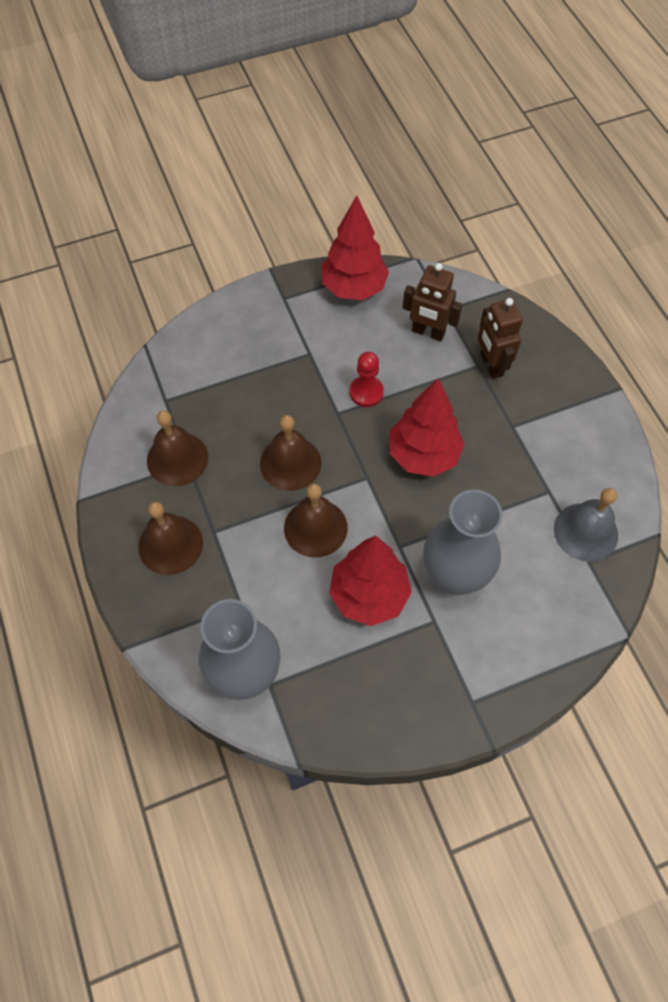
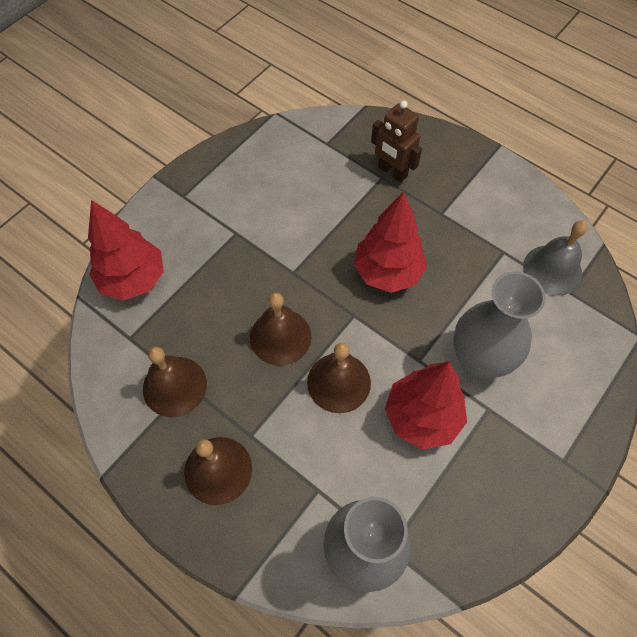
camera: 30 degrees left, 0 degrees up
red tree [321,196,389,300] -> red tree moved to [88,200,164,301]
red pawn [350,352,384,407] -> none
brown robot [403,263,462,341] -> none

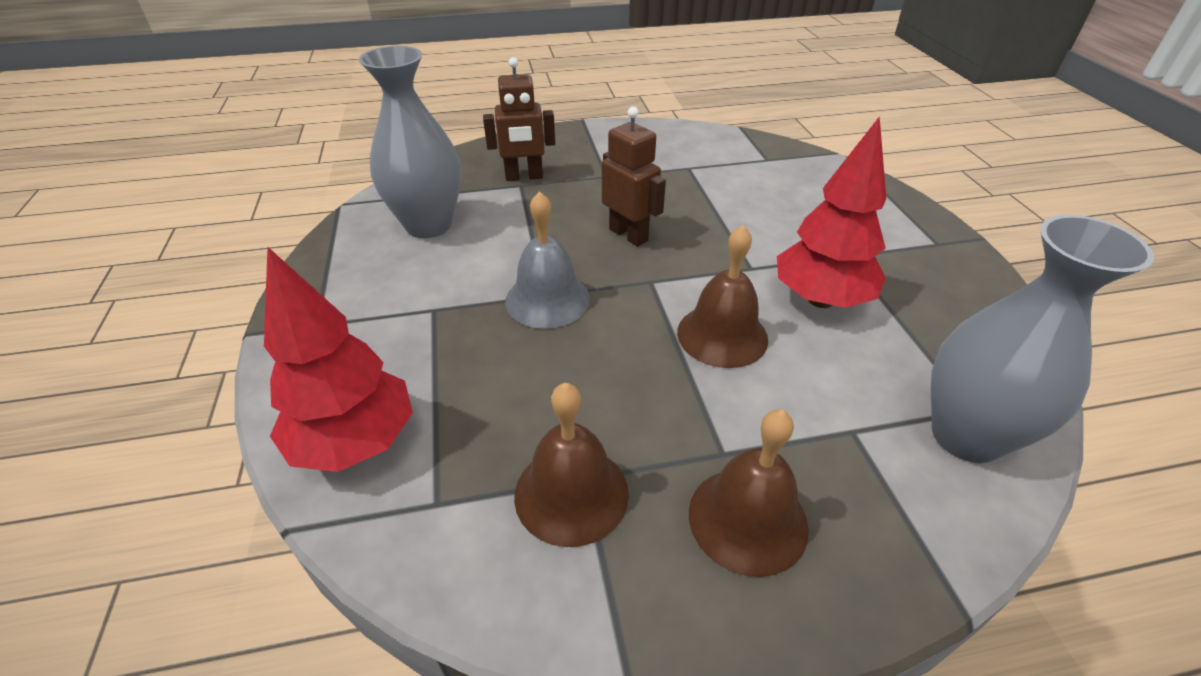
camera: 50 degrees left, 20 degrees down
brown bell [250,293,311,365] -> none
red tree [354,192,427,293] -> brown robot [602,107,666,247]
grey vase [453,271,546,379] -> grey vase moved to [359,46,461,238]
grey bell [523,220,588,296] -> grey bell moved to [505,191,590,329]

